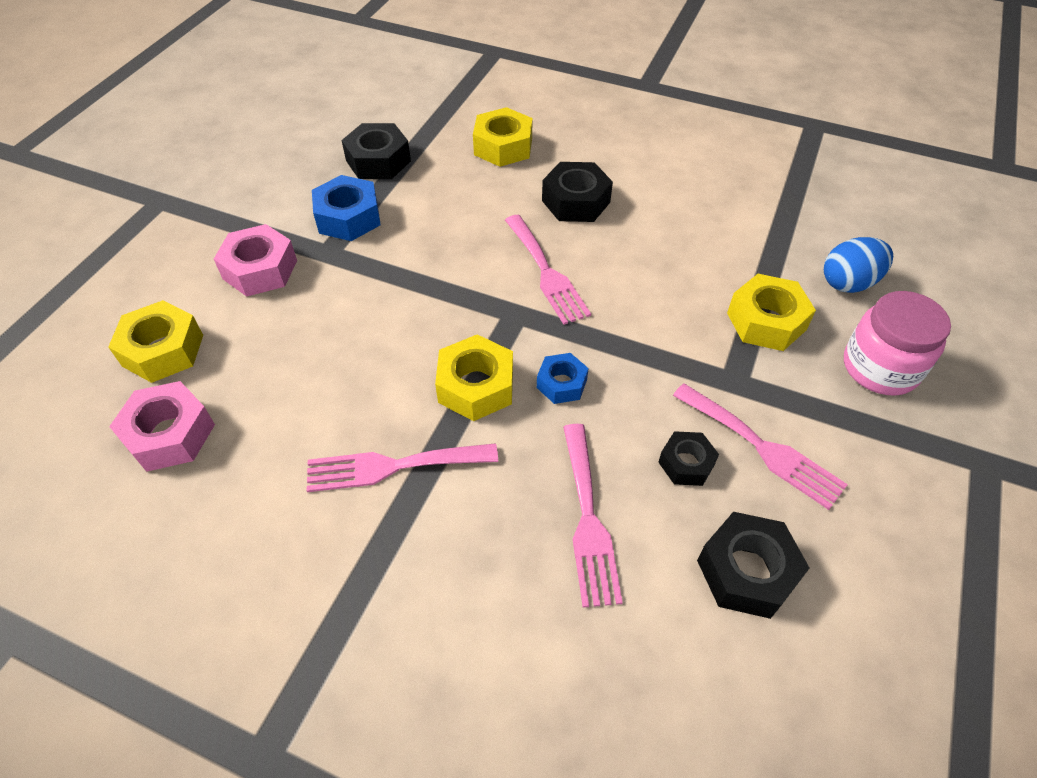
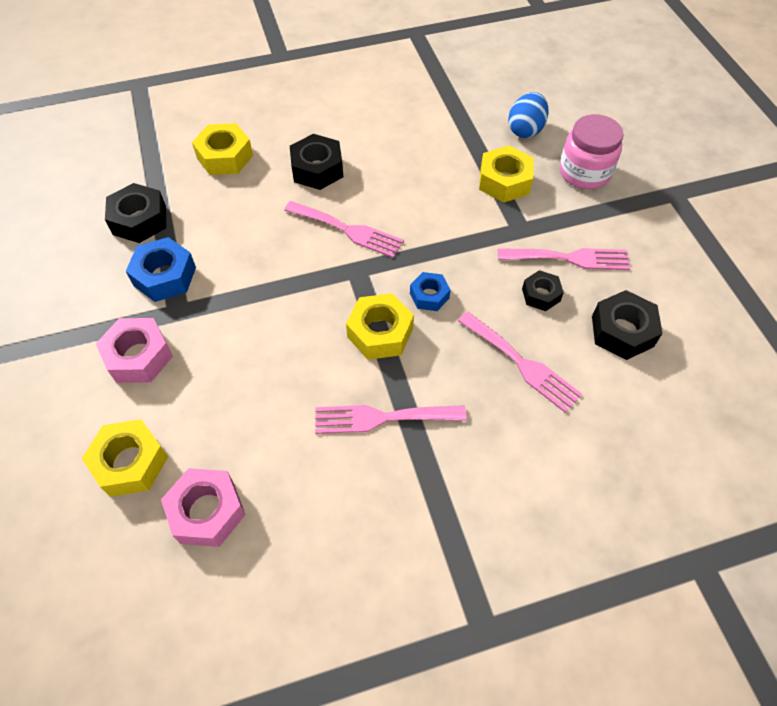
camera: 40 degrees left, 5 degrees up
pink fork [307,443,498,492] -> pink fork turned 45 degrees clockwise [315,405,467,434]

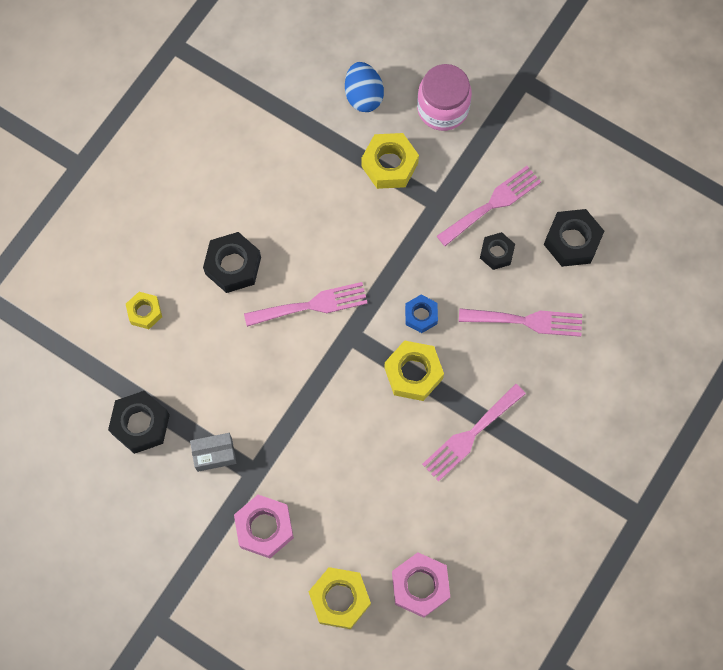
camera: 40 degrees left, 15 degrees up
blue nut [126,237,196,302] -> grey box [190,433,237,472]
yellow nut [192,123,253,175] -> yellow nut [126,292,162,329], size x0.62

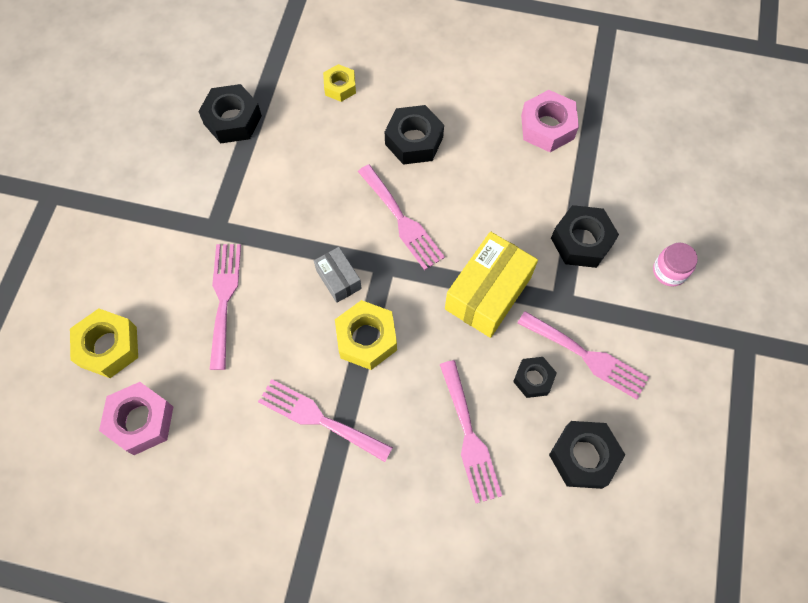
camera: 70 degrees right, 5 degrees down
grey box [190,433,237,472] -> grey box moved to [314,247,362,303]
pink nut [234,495,294,558] -> pink nut moved to [521,90,579,152]
blue egg [345,62,384,112] -> none
yellow nut [361,133,419,189] -> black nut [551,205,619,268]
blue nut [405,295,438,333] -> none
pink jar [417,64,472,131] -> pink jar [653,243,698,287], size x0.60
none -> pink fork [210,244,241,370]
none -> yellow box [445,232,538,338]

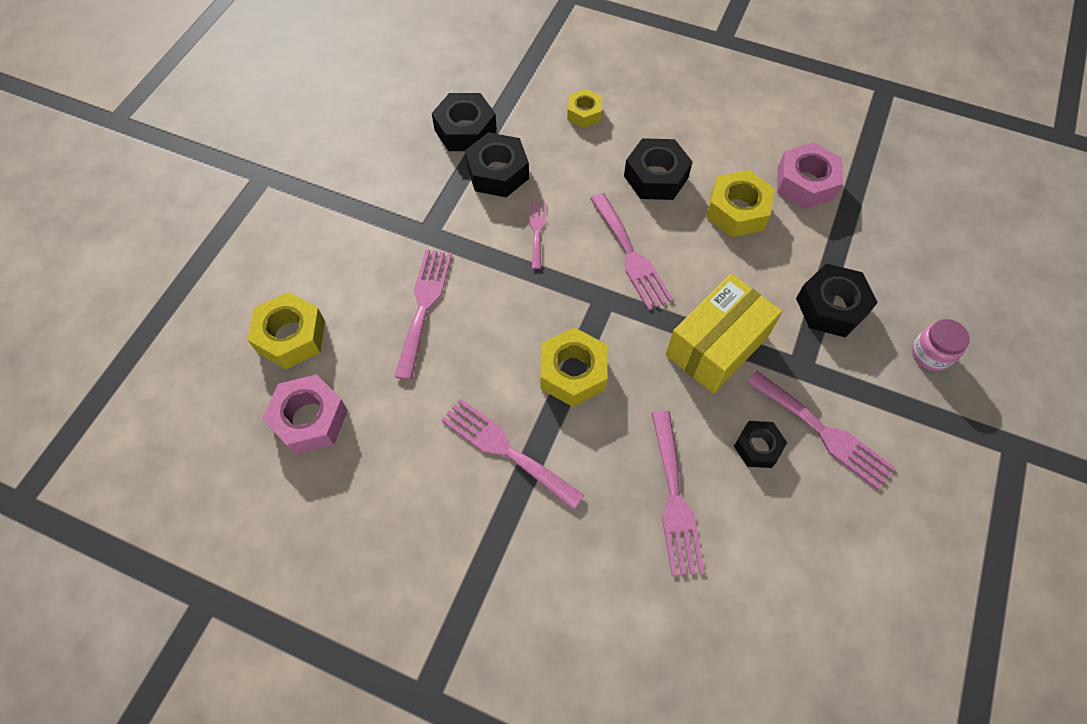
camera: 10 degrees right, 5 degrees down
grey box [314,247,362,303] -> none
black nut [549,421,625,489] -> black nut moved to [465,132,529,197]
none -> pink fork [530,202,545,269]
none -> yellow nut [706,170,775,237]

